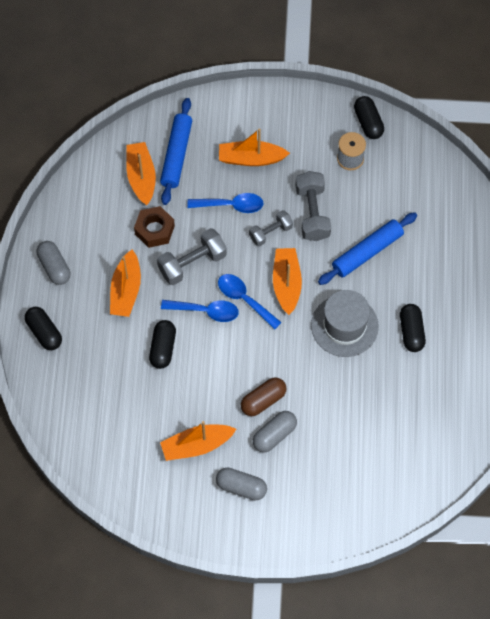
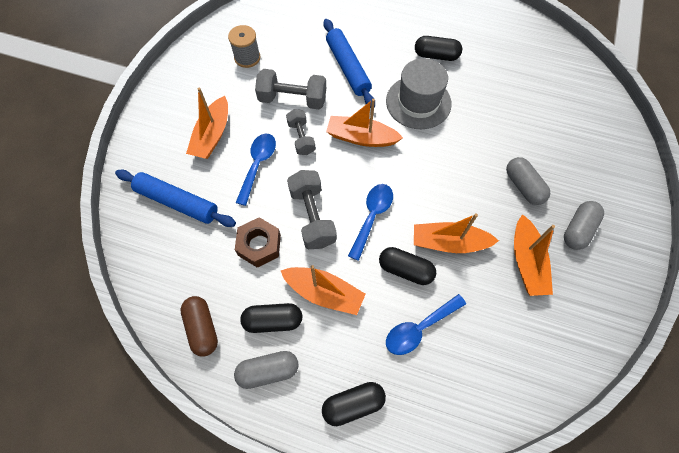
camera: 75 degrees left, 0 degrees up
orange boat [126,142,156,205] -> orange boat moved to [414,213,499,253]
blue spoon [218,274,282,330] -> blue spoon moved to [386,294,466,355]
brown capsule [241,377,287,416] -> brown capsule moved to [180,296,218,357]
black capsule [354,96,384,139] -> black capsule moved to [240,303,303,333]

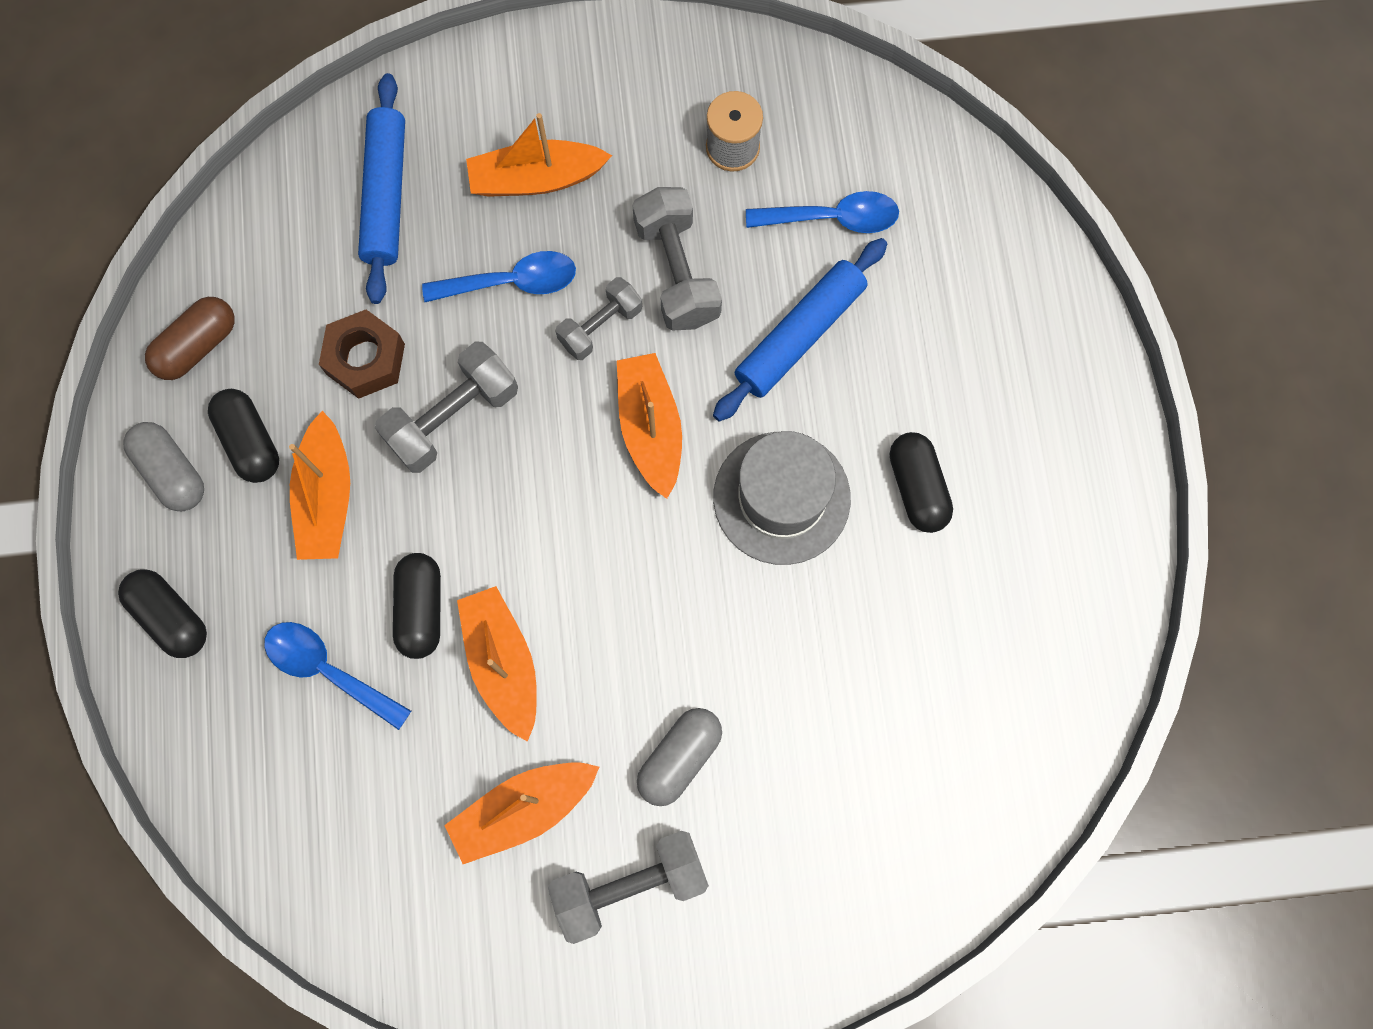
camera: 65 degrees right, 10 degrees up
blue spoon [348,184,393,261] -> blue spoon moved to [746,191,899,233]
grey capsule [564,201,604,250] -> grey dumbbell [548,831,709,944]

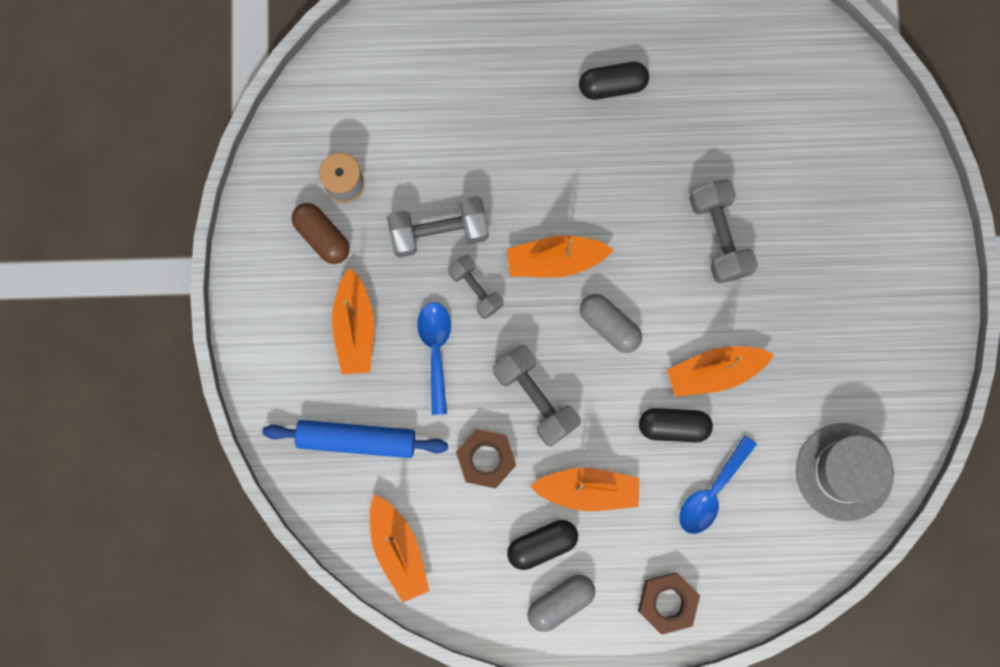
camera: 85 degrees left, 5 degrees up
black capsule [118,570,207,658] -> brown nut [638,573,700,635]
brown capsule [145,297,235,380] -> brown capsule moved to [292,203,350,264]
orange boat [444,762,599,864] -> orange boat moved to [370,494,429,602]
grey dumbbell [548,831,709,944] -> grey dumbbell moved to [689,179,758,283]
grey capsule [637,708,722,806] -> grey capsule moved to [580,294,642,353]
blue rolling pin [713,238,887,422] -> none
grey hat [713,431,851,565] -> grey hat moved to [796,423,894,521]
blue spoon [746,191,899,233] -> none

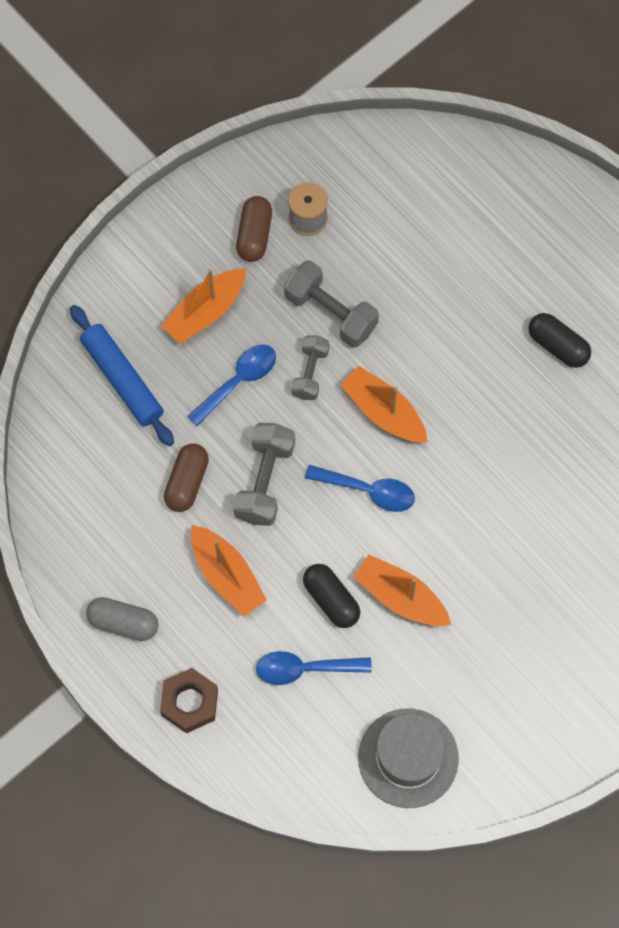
camera: 50 degrees right, 10 degrees down
orange boat [370,494,429,602] -> none
brown nut [456,429,516,488] -> brown capsule [164,444,209,512]
black capsule [507,520,578,570] -> none
grey capsule [580,294,642,353] -> blue spoon [305,465,415,512]
grey dumbbell [689,179,758,283] -> none

